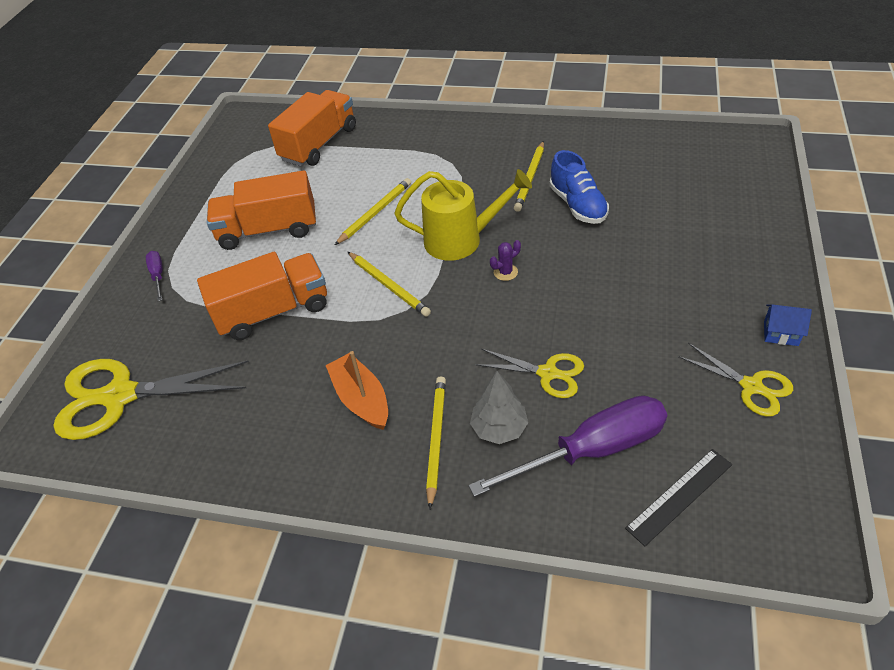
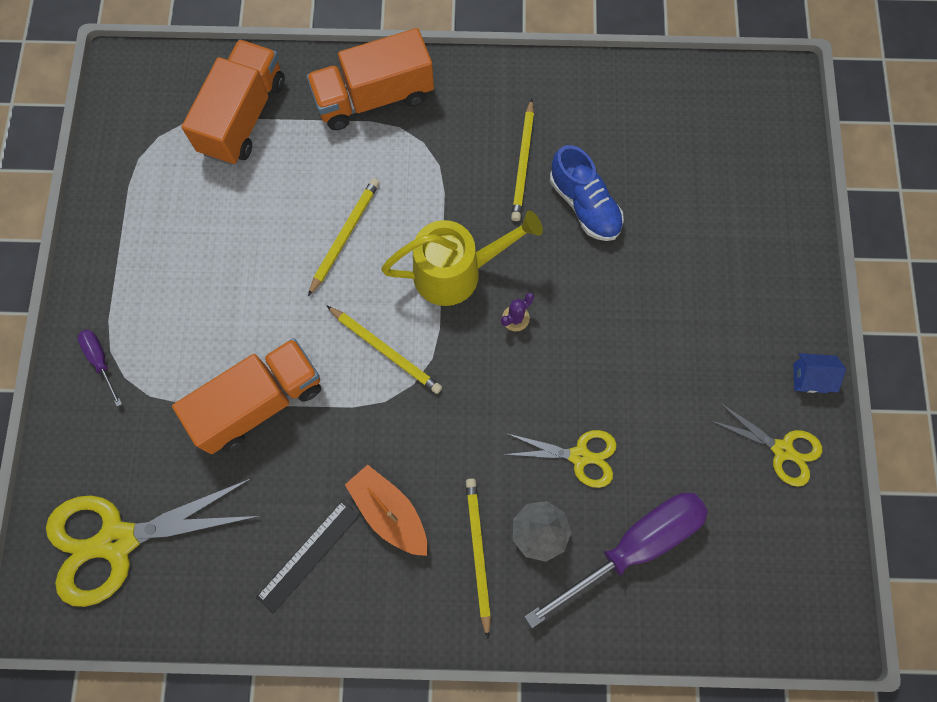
camera: 15 degrees left, 25 degrees up
orange truck [207,170,316,250] -> orange truck moved to [306,28,434,130]
black ruler [625,449,732,546] -> black ruler moved to [256,500,360,613]

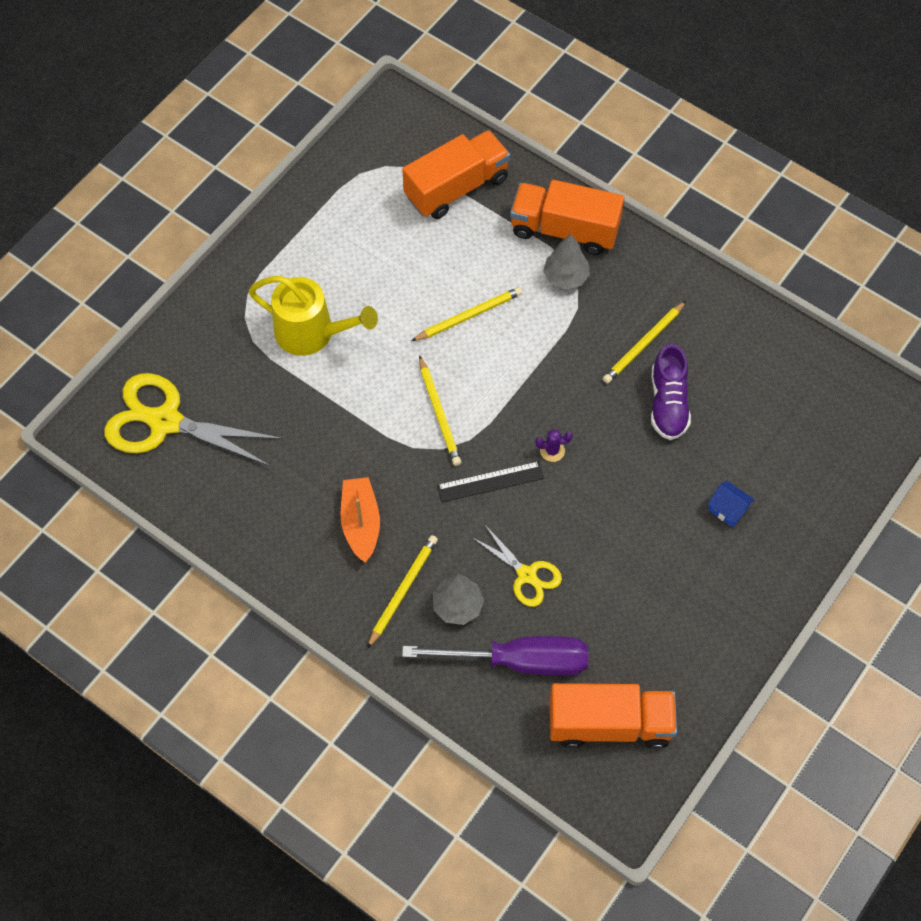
camera: 35 degrees right, 10 degrees down
purple screwdriver [77,329,122,407] -> none
orange truck [172,338,321,454] -> orange truck moved to [550,683,677,749]
black ruler [256,500,360,613] -> black ruler moved to [437,461,544,502]
yellow watering can [381,211,543,306] -> yellow watering can moved to [248,276,378,356]
blue shoe [550,145,624,241] -> purple shoe [651,344,691,440]
yellow scissors [710,402,822,487] -> none
blue house [793,353,846,393] -> blue house moved to [708,481,755,527]
none -> grey tree [543,234,590,290]

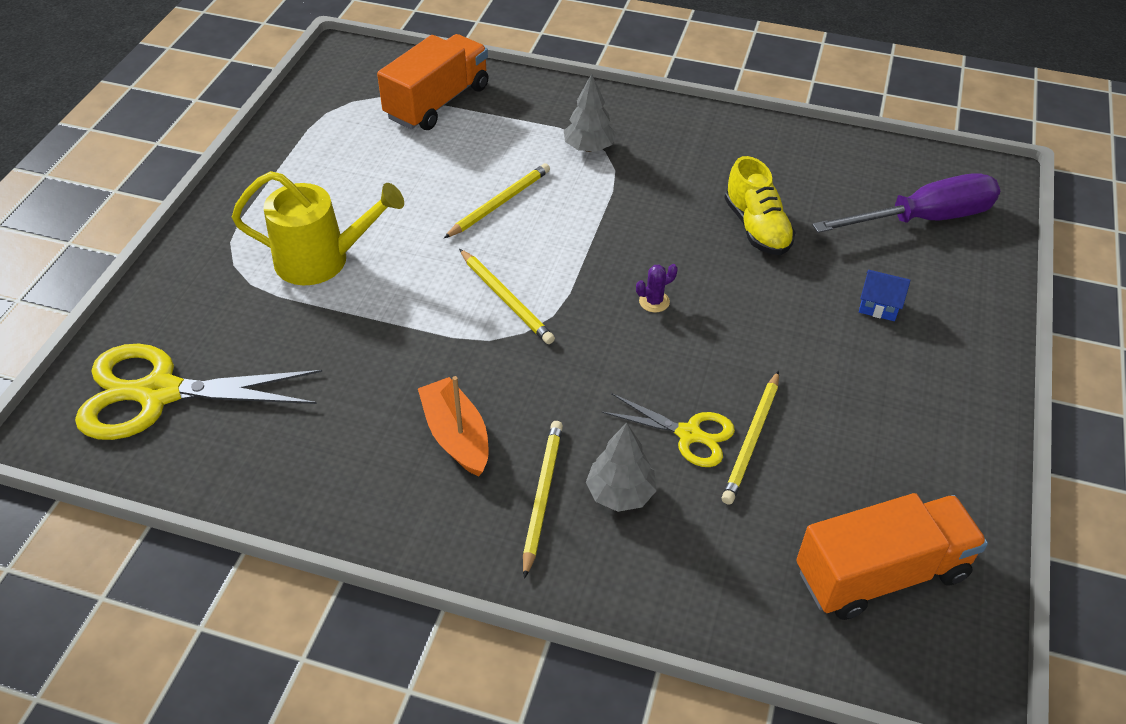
camera: 20 degrees left, 15 degrees down
purple screwdriver [402,636,589,676] -> purple screwdriver moved to [812,173,1000,233]
black ruler [437,461,544,502] -> none
orange truck [510,180,624,255] -> none
yellow pencil [603,301,686,384] -> yellow pencil moved to [722,371,779,505]
purple shoe [651,344,691,440] -> yellow shoe [725,156,795,255]

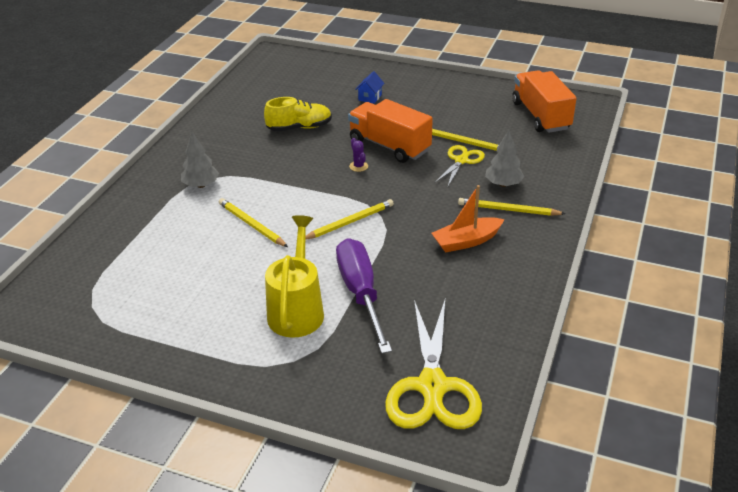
camera: 85 degrees left, 10 degrees down
orange truck [377,34,488,130] -> orange truck moved to [348,99,433,163]
purple screwdriver [812,173,1000,233] -> purple screwdriver moved to [336,238,392,354]

